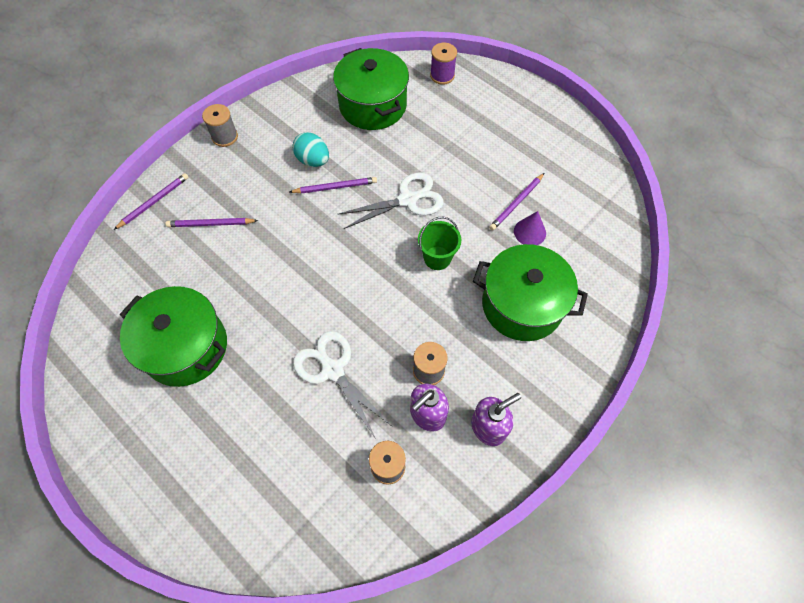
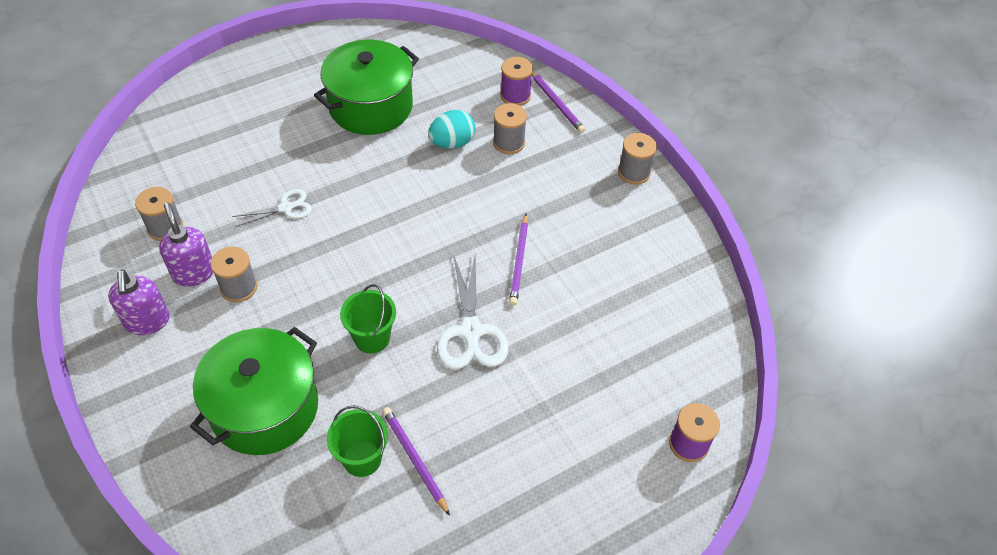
camera: 105 degrees right, 10 degrees down
purple pencil [165,218,258,227] -> grey spool [493,103,527,154]
turquoise egg [292,132,329,167] -> turquoise egg moved to [428,110,476,148]
white scissors [293,331,393,439] -> white scissors [232,189,312,227], size x0.60
green pot [333,48,409,130] -> none
purple cone [514,211,546,245] -> green bucket [327,405,388,477]
none -> purple spool [500,57,533,106]

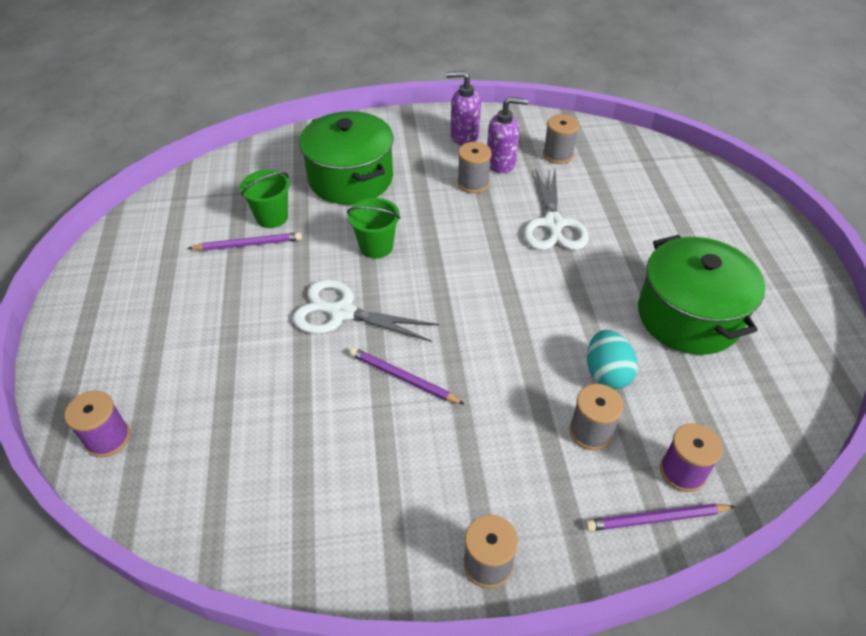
camera: 115 degrees right, 5 degrees down
white scissors [232,189,312,227] -> white scissors [523,169,589,250], size x1.68

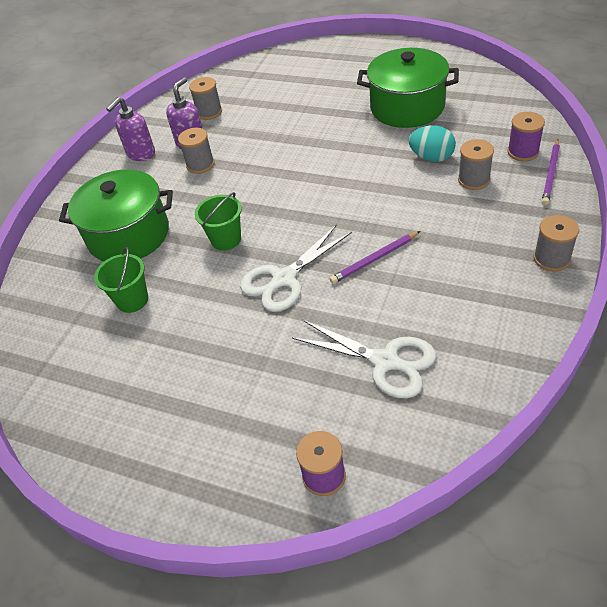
camera: 55 degrees left, 0 degrees up
purple pencil [187,232,302,251] -> none
white scissors [523,169,589,250] -> white scissors moved to [292,320,436,398]

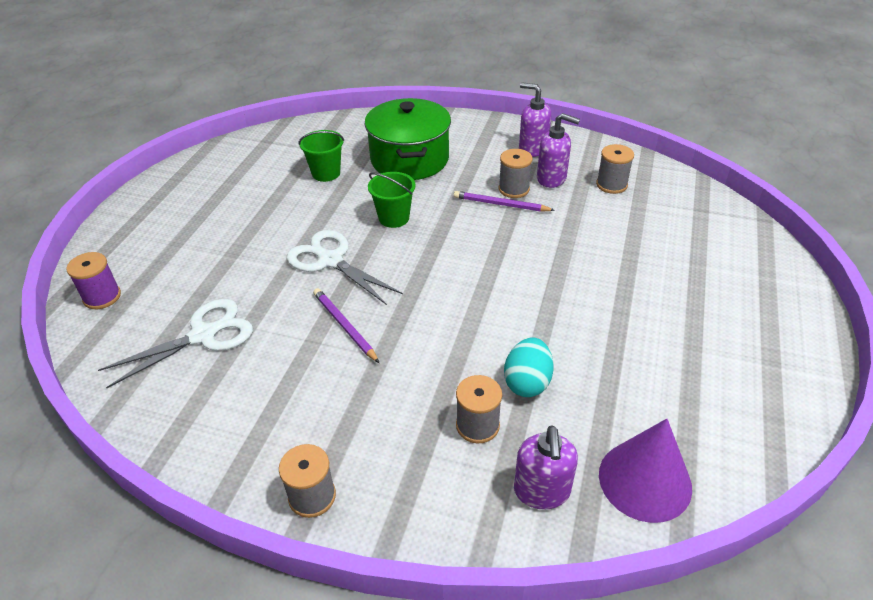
camera: 80 degrees right, 5 degrees down
white scissors [292,320,436,398] -> white scissors turned 150 degrees counterclockwise [98,299,253,388]
green pot [357,48,459,128] -> none
purple spool [507,112,545,161] -> purple soap dispenser [514,425,578,510]
purple pencil [542,139,560,205] -> purple pencil moved to [454,191,555,212]
none -> purple cone [599,419,692,523]

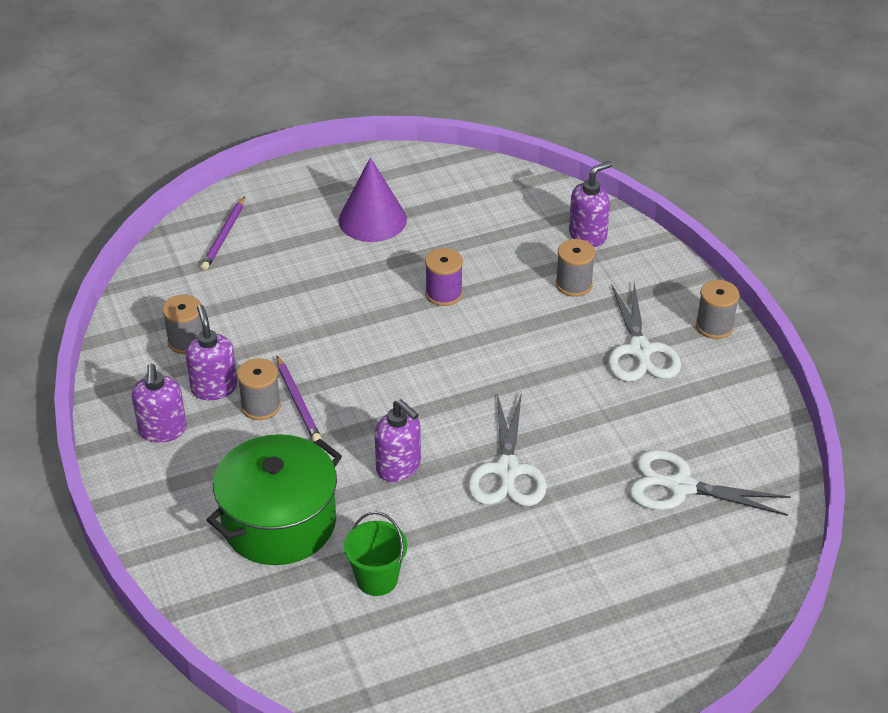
camera: 130 degrees left, 0 degrees up
purple spool [66,252,121,309] -> purple spool moved to [425,248,463,306]
purple pencil [313,288,379,363] -> purple pencil moved to [201,196,245,270]
green bucket [368,172,416,228] -> purple soap dispenser [375,399,421,482]
turquoise egg [504,337,554,397] -> none
purple cone [599,419,692,523] -> purple cone moved to [339,157,407,242]
none -> white scissors [608,283,681,382]

